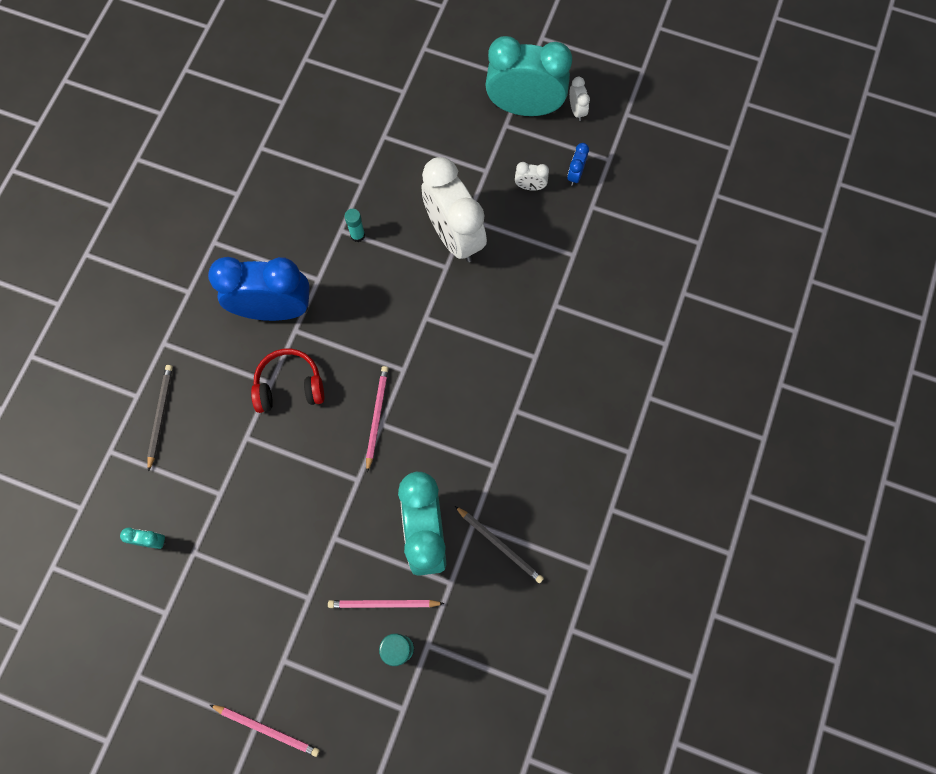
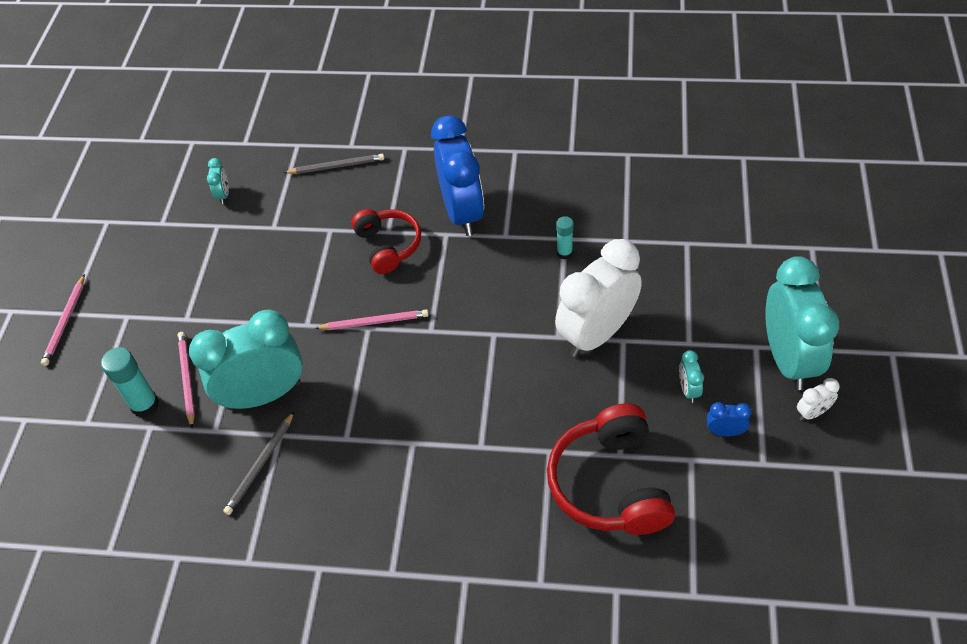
camera: 80 degrees right, 20 degrees down
white clock [515,162,549,191] -> turquoise clock [679,350,704,403]
none -> red headphones [547,403,675,535]

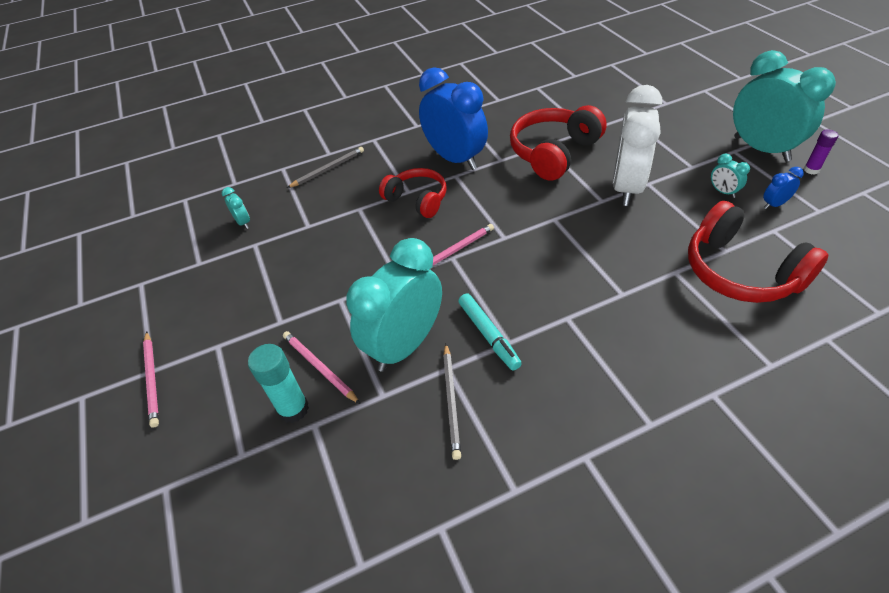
camera: 30 degrees left, 5 degrees down
turquoise glue stick [556,216,573,260] -> red headphones [510,105,607,181]
white clock [797,378,840,420] -> purple glue stick [804,129,838,175]
none -> turquoise marker [458,293,522,371]

